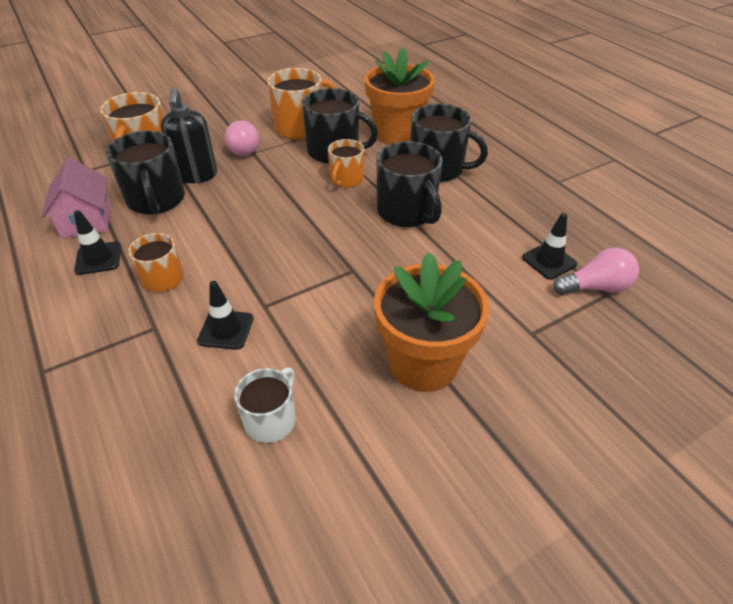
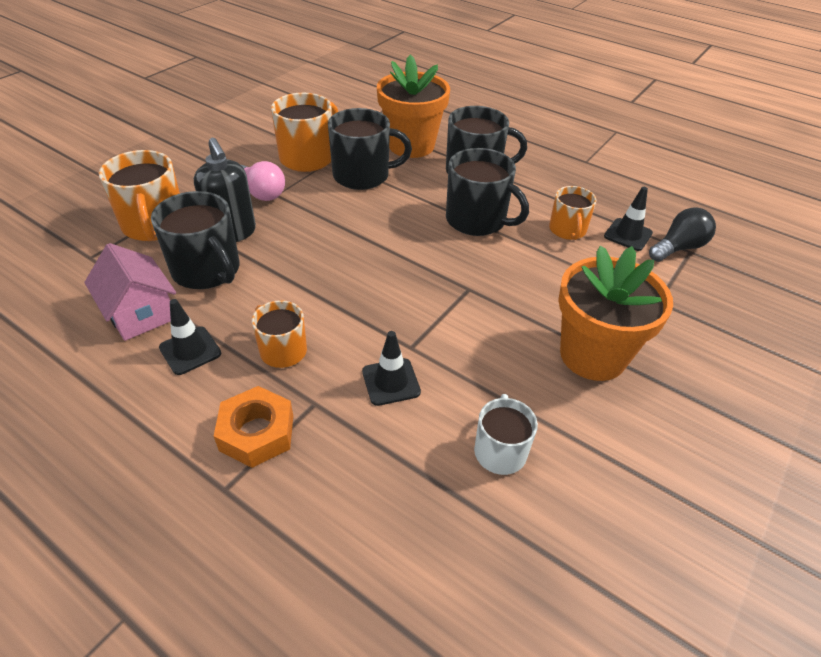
camera: 25 degrees left, 0 degrees up
orange mug [328,139,364,188] -> orange mug moved to [549,186,597,240]
pink light bulb [553,248,639,295] -> black light bulb [649,207,716,262]
none -> orange nut [214,386,293,468]

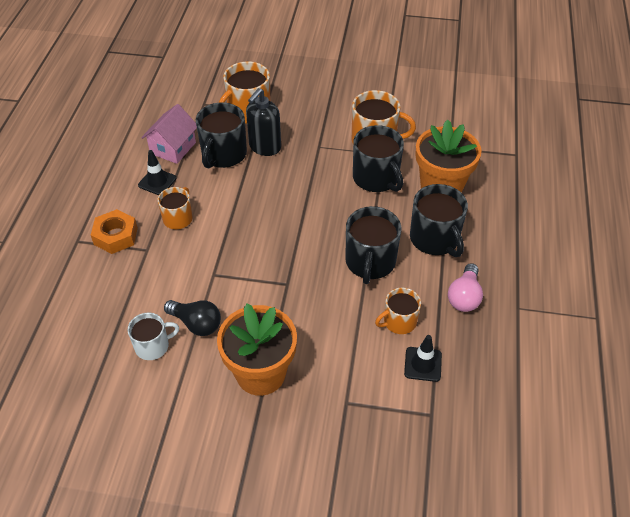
camera: 65 degrees right, 5 degrees up
pink light bulb [241,161,285,201] -> pink light bulb moved to [448,263,483,312]
black traffic cone [362,331,421,406] -> none
black light bulb [649,207,716,262] -> black light bulb moved to [164,300,221,336]

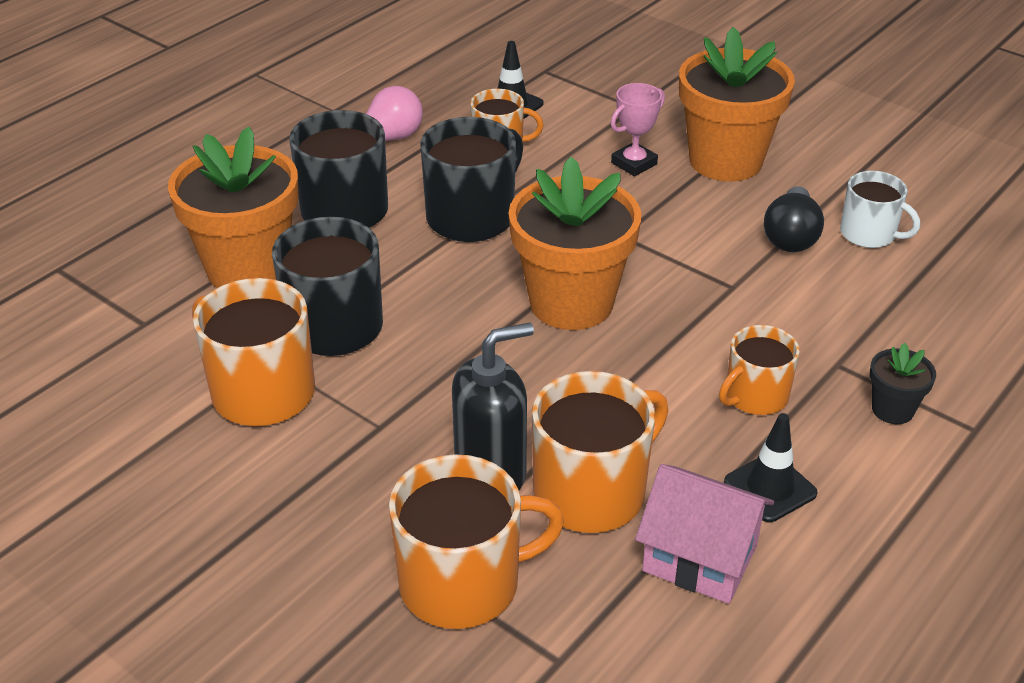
camera: 150 degrees left, 10 degrees down
orange nut [91,209,138,254] -> black flower pot [870,343,936,424]
white mug [128,313,179,360] -> white mug turned 150 degrees counterclockwise [840,171,920,248]
pink house [141,104,197,164] -> pink house turned 60 degrees clockwise [635,464,774,604]
black light bulb [164,300,221,336] -> black light bulb turned 135 degrees counterclockwise [764,186,824,252]
black mug [196,102,247,169] -> orange mug [532,371,669,533]
none -> orange flower pot [508,156,641,330]
none -> pink trophy [610,83,665,176]

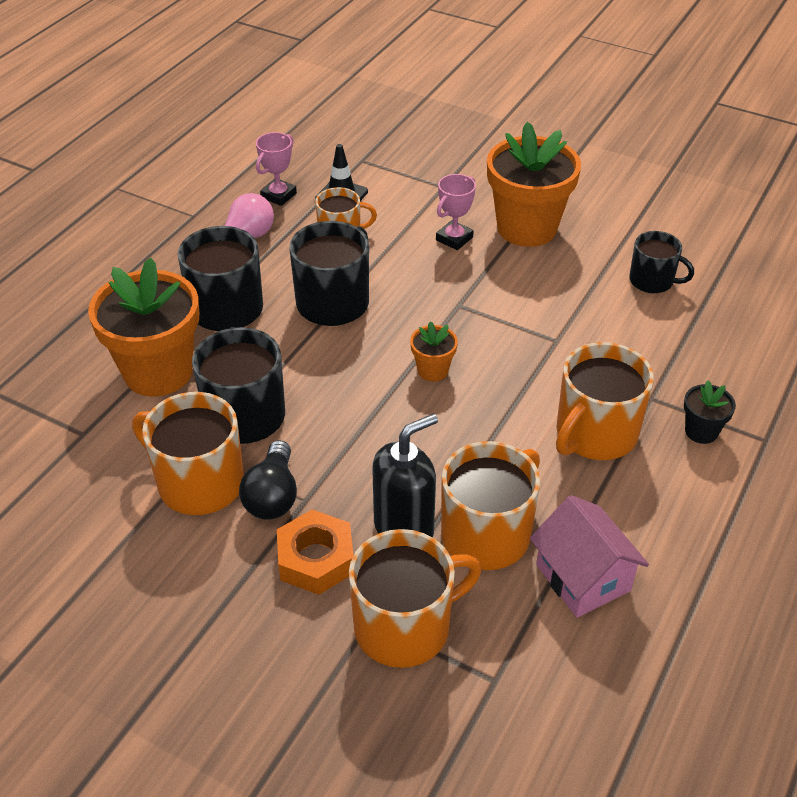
camera: 10 degrees left, 5 degrees up
orange flower pot [508,156,641,330] -> orange flower pot [410,321,458,381], size x0.45
pink house [635,464,774,604] -> pink house turned 45 degrees clockwise [530,495,649,617]
orange mug [719,325,800,415] -> orange mug [556,342,654,460], size x1.63
black traffic cone [724,413,818,522] -> none
black light bulb [764,186,824,252] -> black light bulb moved to [239,440,297,520]
white mug [840,171,920,248] -> black mug [629,231,694,293]
none -> pink trophy [256,132,297,206]
none -> orange nut [277,510,353,595]

